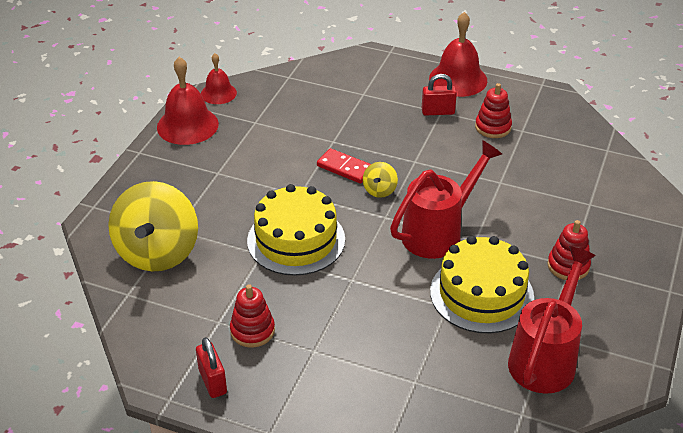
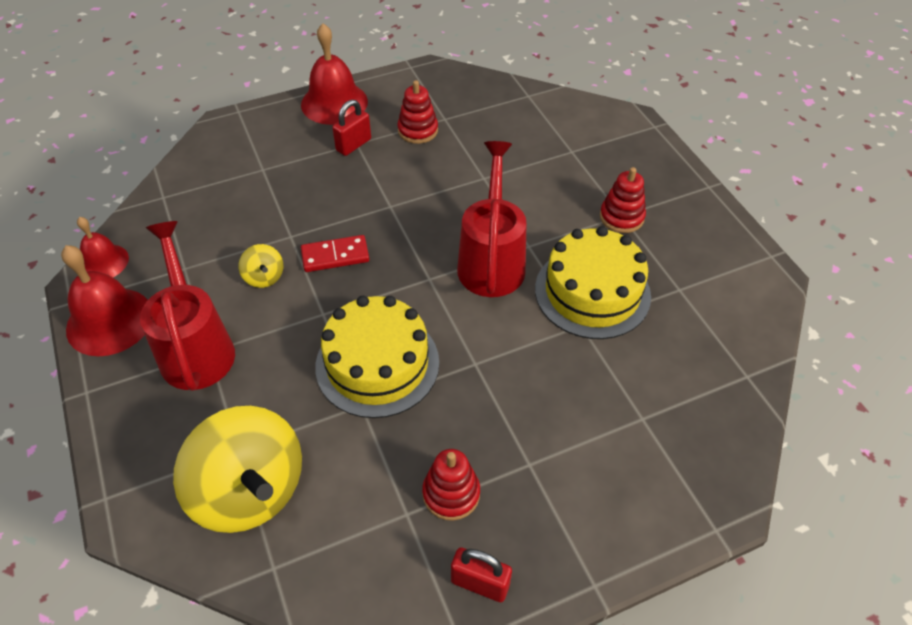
camera: 45 degrees left, 10 degrees up
yellow spinning top [363,162,398,198] -> yellow spinning top moved to [239,244,283,288]
red watering can [508,246,596,394] -> red watering can moved to [140,221,235,391]

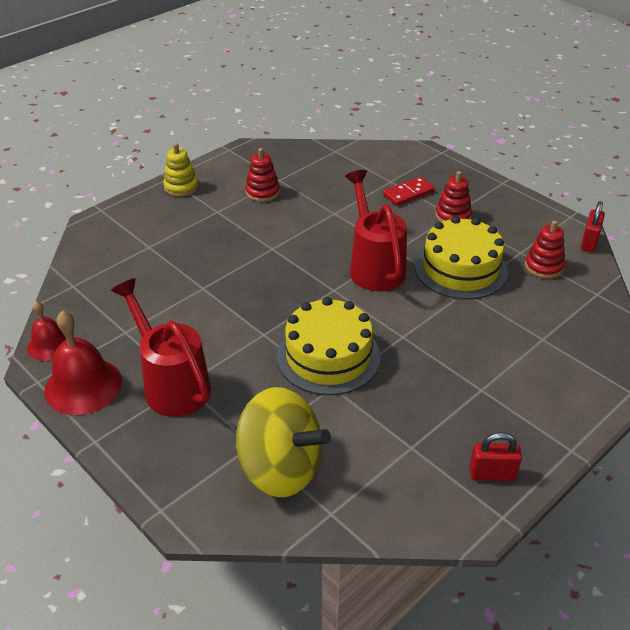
camera: 20 degrees left, 10 degrees down
yellow spinning top [239,244,283,288] -> none
red bell [301,23,368,125] -> yellow stacking toy [163,143,198,197]
red domino [301,235,369,272] -> red domino moved to [383,177,435,206]
red padlock [332,100,371,156] -> red padlock moved to [581,201,605,252]
red stacking toy [422,449,480,521] -> red stacking toy moved to [525,220,565,279]

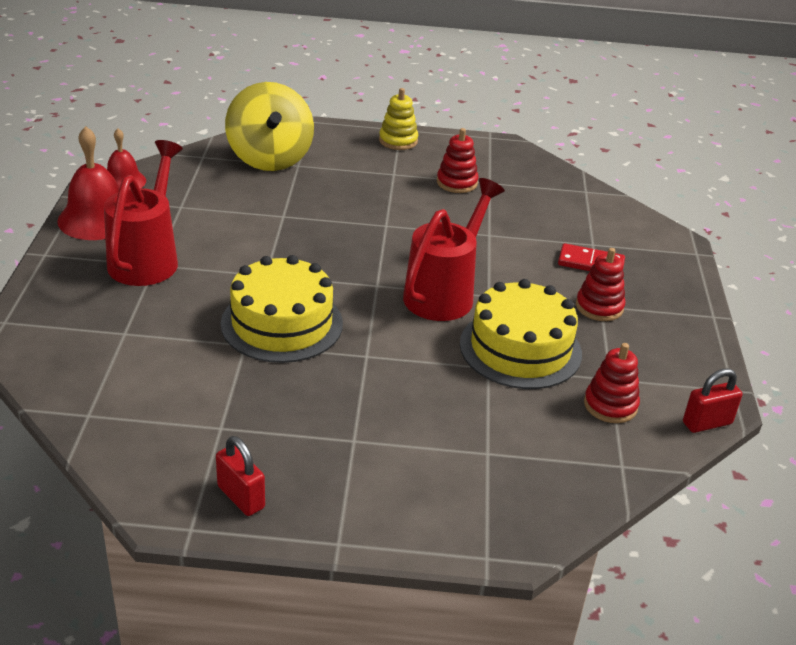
camera: 45 degrees right, 5 degrees down
yellow spinning top [236,387,331,497] -> yellow spinning top moved to [225,82,314,171]

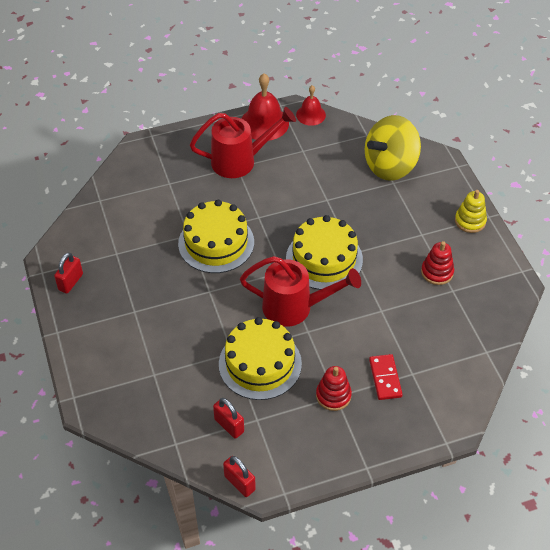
camera: 70 degrees right, 15 degrees up
red stacking toy [584,343,640,423] -> red padlock [213,398,244,439]
none -> yellow cake [286,215,363,290]

